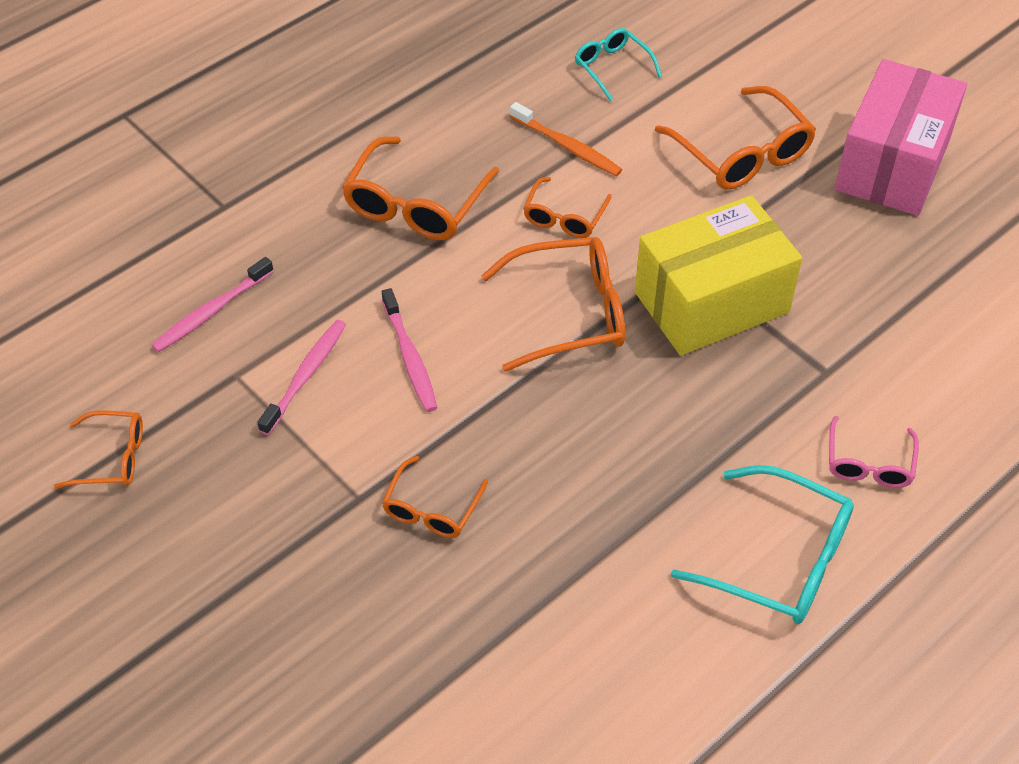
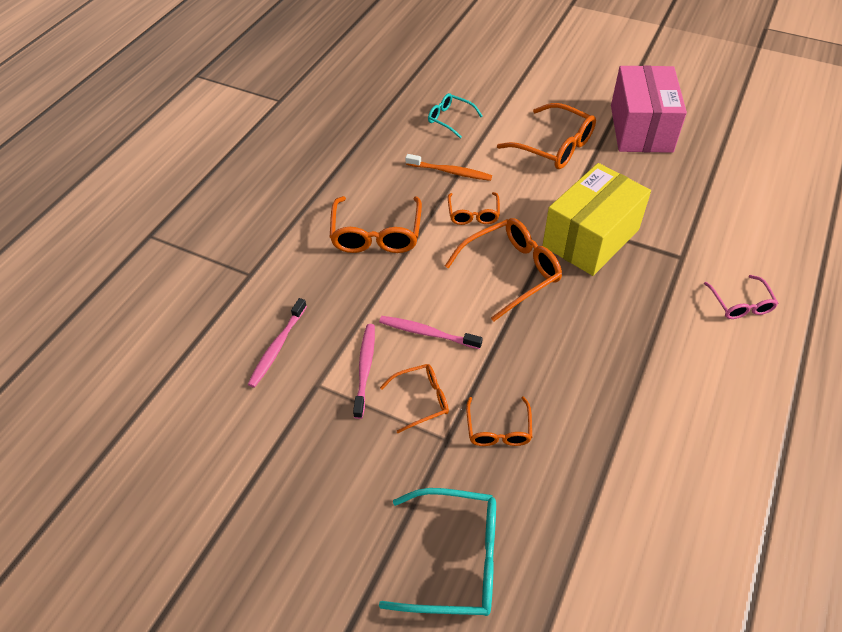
camera: 20 degrees left, 0 degrees up
orange glasses [54,410,143,489] -> orange glasses moved to [380,364,449,433]
pink toothbrush [382,288,437,412] -> pink toothbrush turned 150 degrees clockwise [379,316,483,349]
turquoise glasses [671,465,854,624] -> turquoise glasses moved to [379,488,496,616]

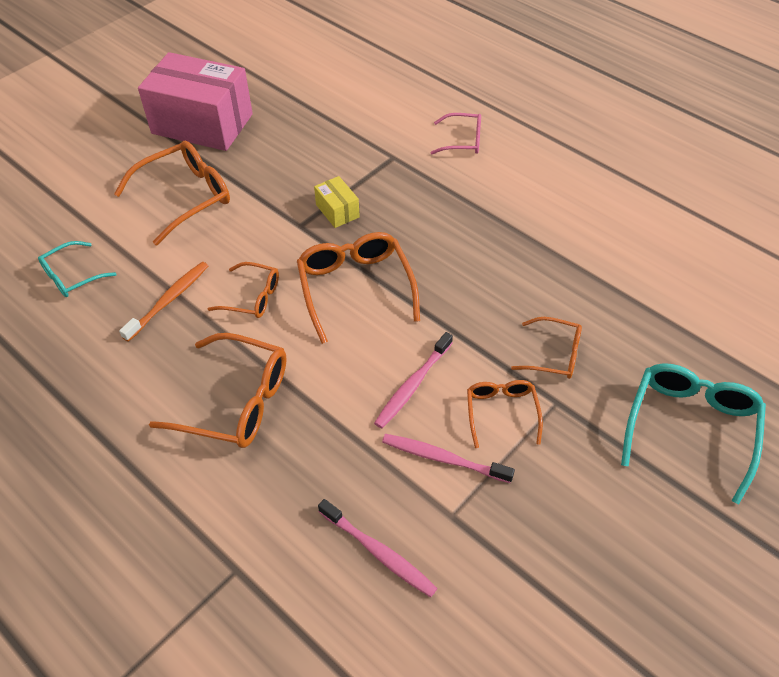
camera: 75 degrees left, 0 degrees up
yellow box [543,163,651,276] -> yellow box [314,176,360,228], size x0.42

